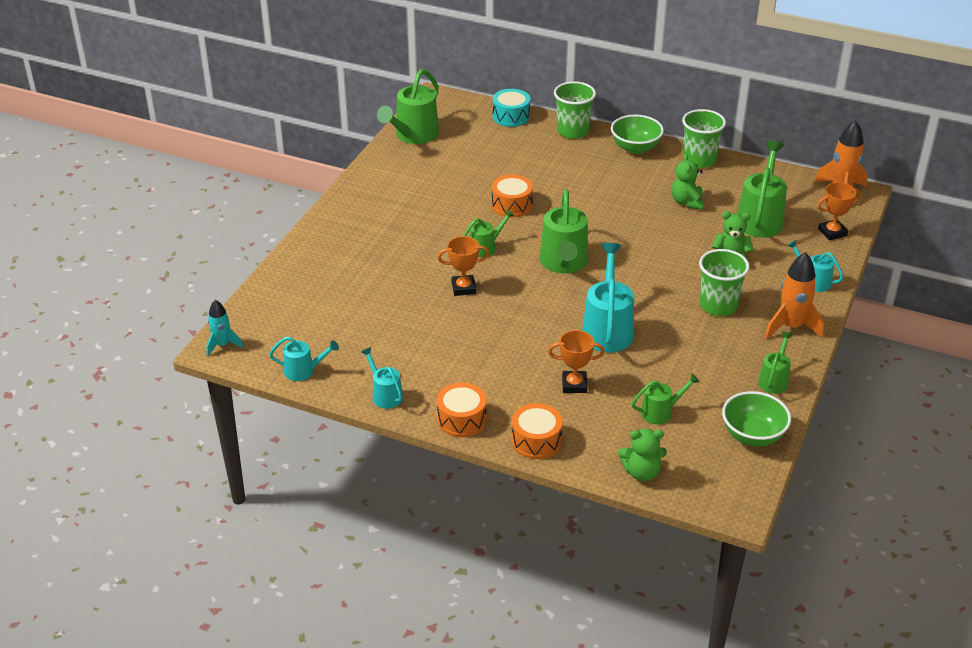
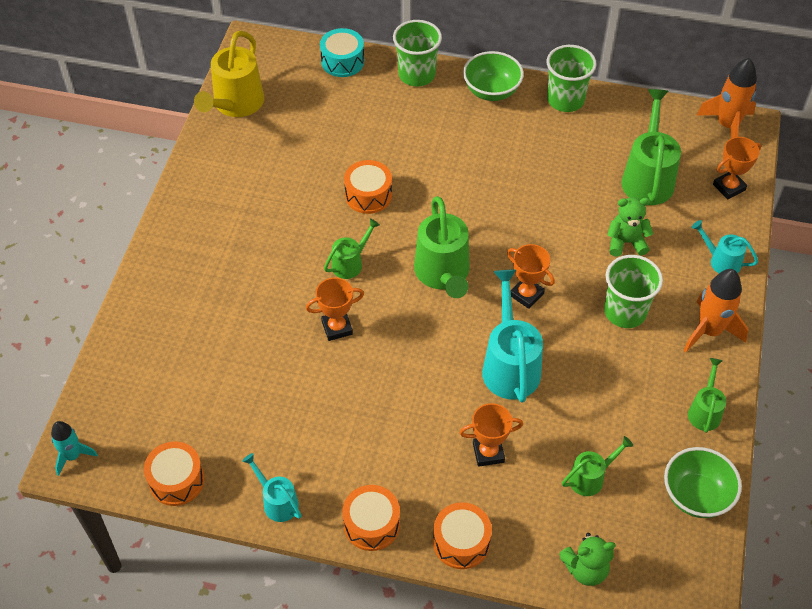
camera: 10 degrees left, 15 degrees up
turquoise watering can [269,337,339,381] -> orange drum [144,441,205,506]
green watering can [377,69,439,144] -> yellow watering can [194,31,264,117]
green teddy bear [672,153,705,210] -> none
none -> orange trophy [507,244,555,309]

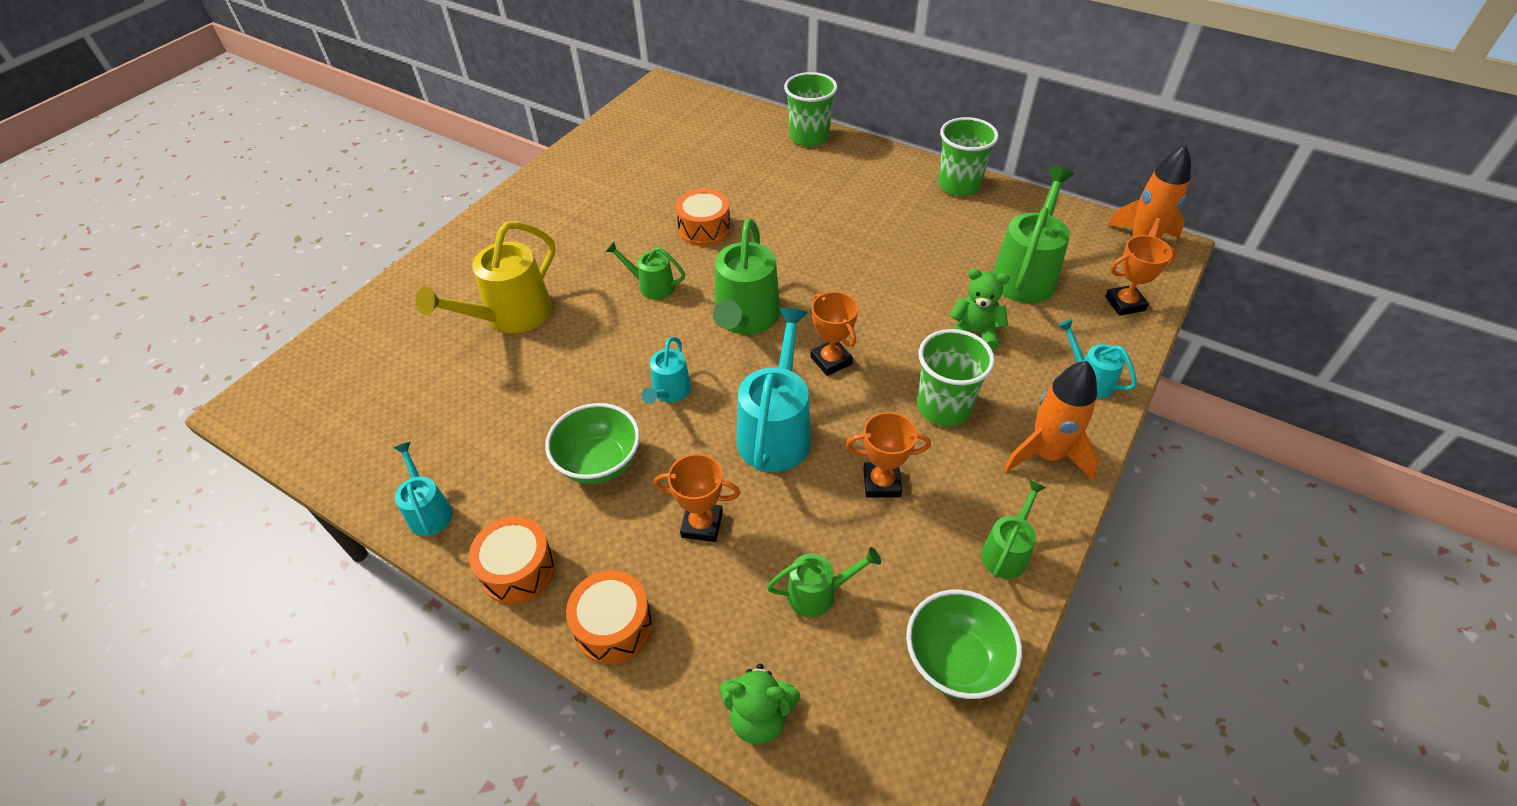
camera: 20 degrees right, 5 degrees down
turquoise rocket [51,421,98,476] -> none
orange drum [144,441,205,506] -> none
yellow watering can [194,31,264,117] -> yellow watering can moved to [416,221,555,333]
orange trophy [306,278,364,341] -> orange trophy moved to [846,412,931,498]
turquoise drum [320,28,364,77] -> none
green watering can [324,219,380,279] -> green watering can turned 135 degrees counterclockwise [605,241,685,300]
green bowl [463,51,524,101] -> green bowl moved to [545,403,640,484]
none -> turquoise watering can [641,337,691,404]

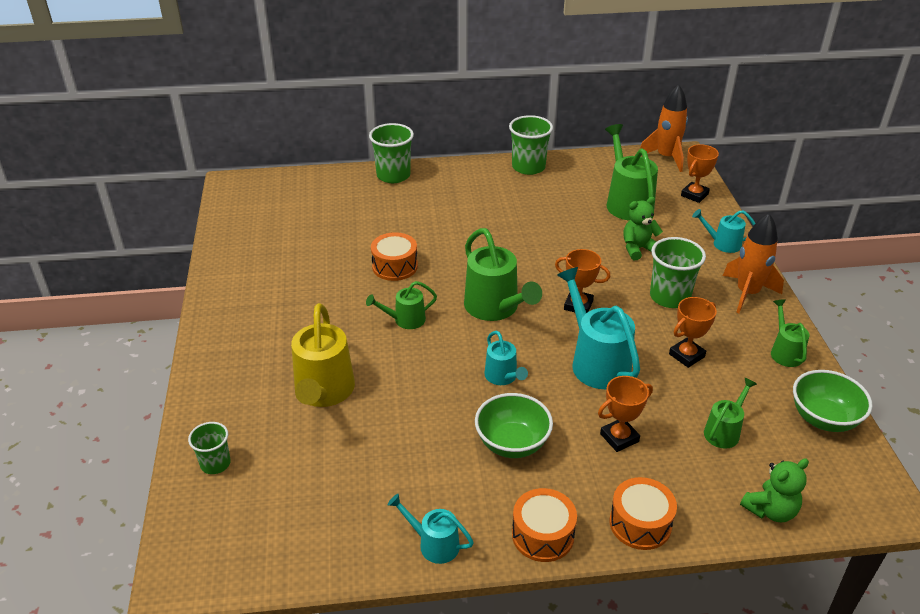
camera: 40 degrees left, 10 degrees down
none -> green cup [188,422,231,474]

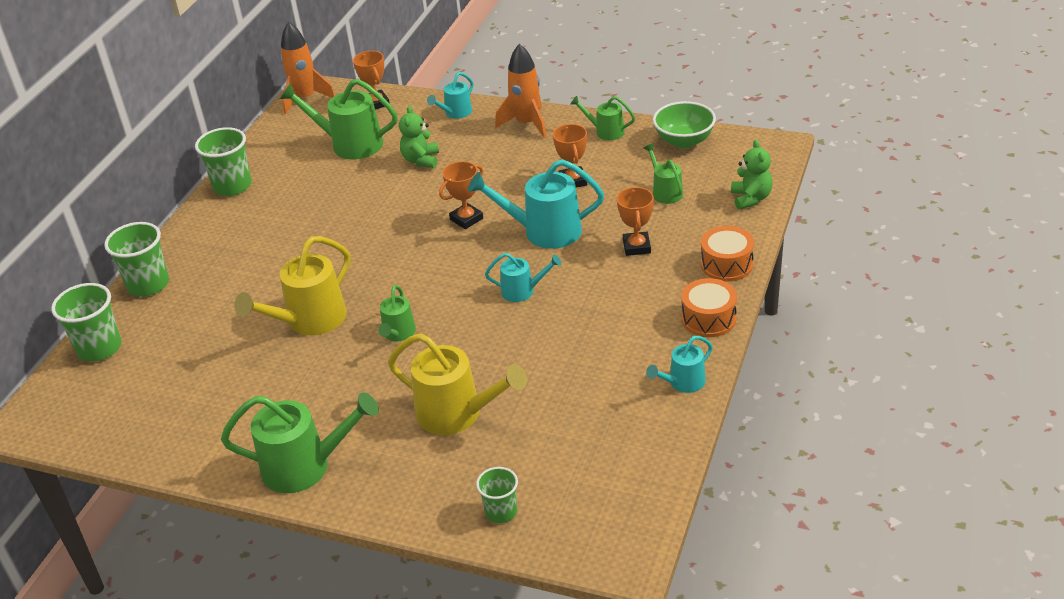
camera: 60 degrees left, 0 degrees up
orange drum [371,232,418,281] -> yellow watering can [234,236,351,335]
green watering can [464,228,542,321] -> green watering can moved to [221,392,379,493]
green bowl [475,393,553,458] -> none
green cup [650,237,706,308] -> green cup moved to [51,283,121,362]

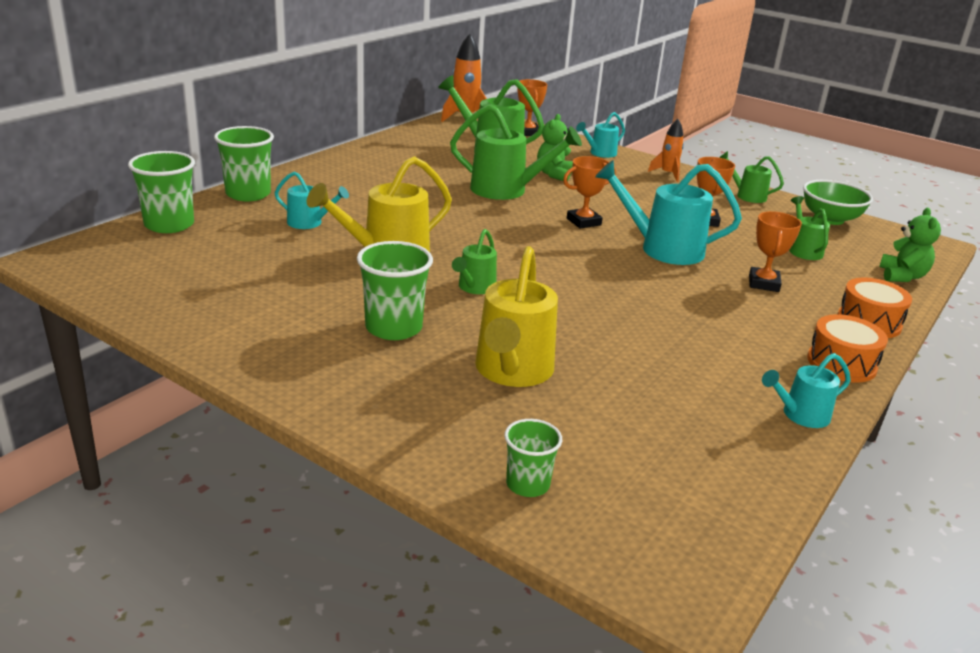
camera: 10 degrees right, 10 degrees down
green cup [195,127,252,196] -> green cup moved to [357,241,433,340]
green watering can [221,392,379,493] -> green watering can moved to [450,105,582,200]
yellow watering can [388,333,527,435] -> yellow watering can turned 60 degrees clockwise [475,246,558,387]
turquoise watering can [485,253,562,302] -> turquoise watering can moved to [275,171,349,229]
orange rocket [495,44,547,138] -> orange rocket [648,119,684,182], size x0.62

